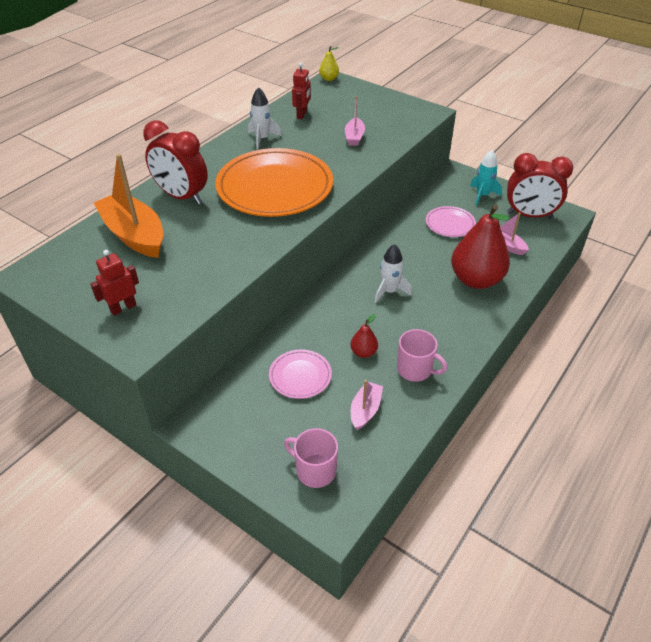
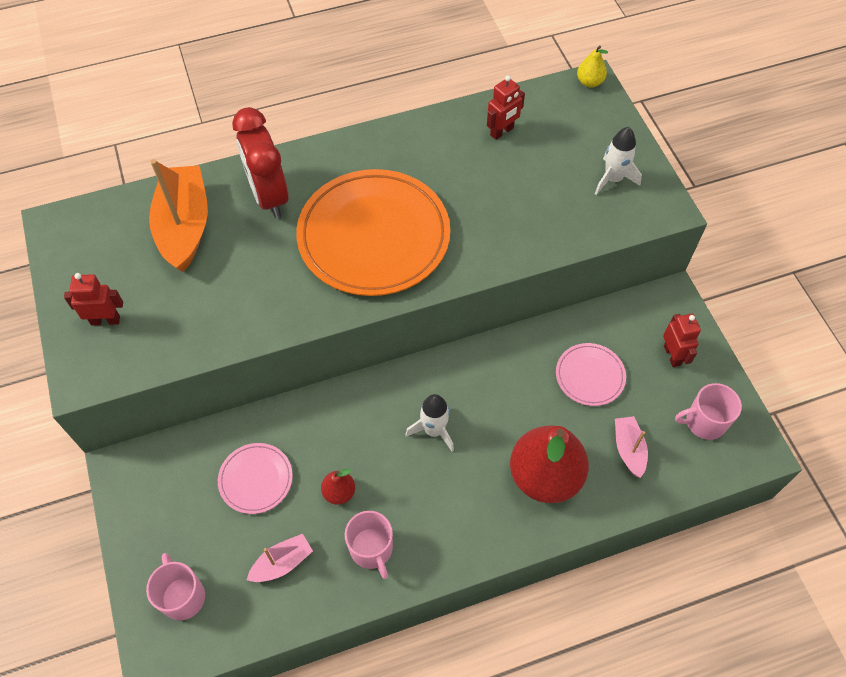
camera: 35 degrees right, 15 degrees up
white rocket [248,87,282,150] -> white rocket moved to [595,127,642,195]
pink boat [345,96,365,146] -> none
turquoise rocket [470,150,502,206] -> red robot [663,314,701,367]
red clock [507,153,573,219] -> pink mug [675,383,742,440]

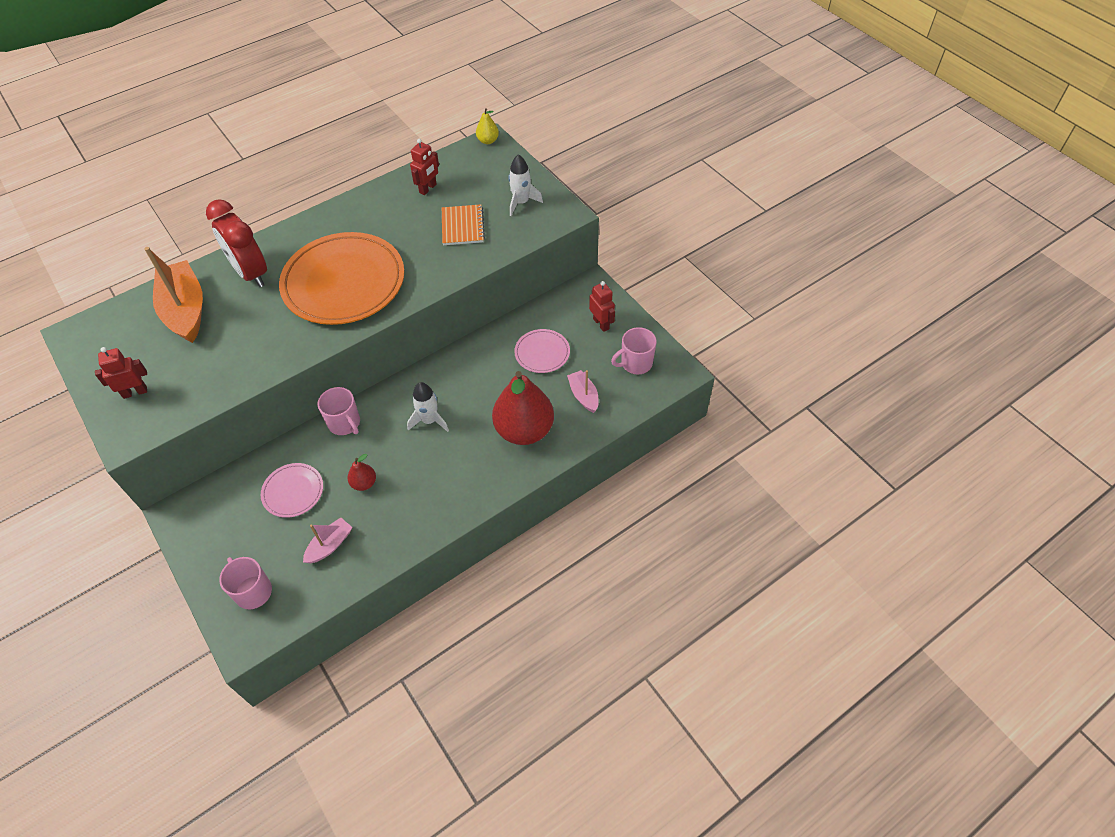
camera: 15 degrees left, 5 degrees down
pink mug [345,511,393,579] -> pink mug moved to [318,387,360,435]
none -> orange notebook [442,204,485,245]

